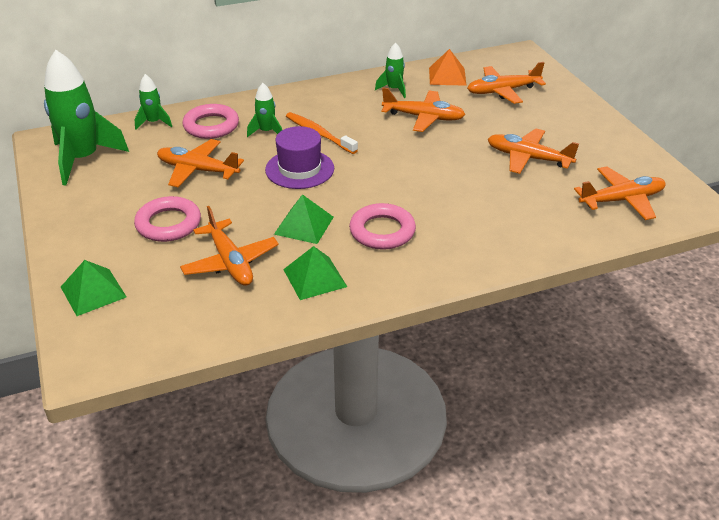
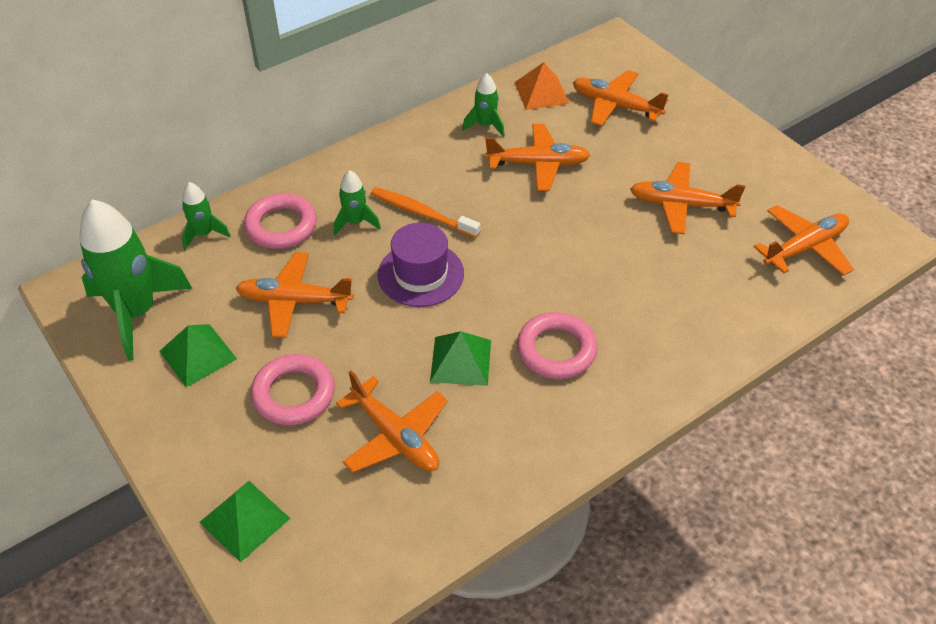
camera: 15 degrees left, 10 degrees up
green pyramid [283,246,347,300] -> green pyramid moved to [159,324,237,387]
orange plane [467,62,546,104] -> orange plane turned 60 degrees clockwise [573,70,668,126]

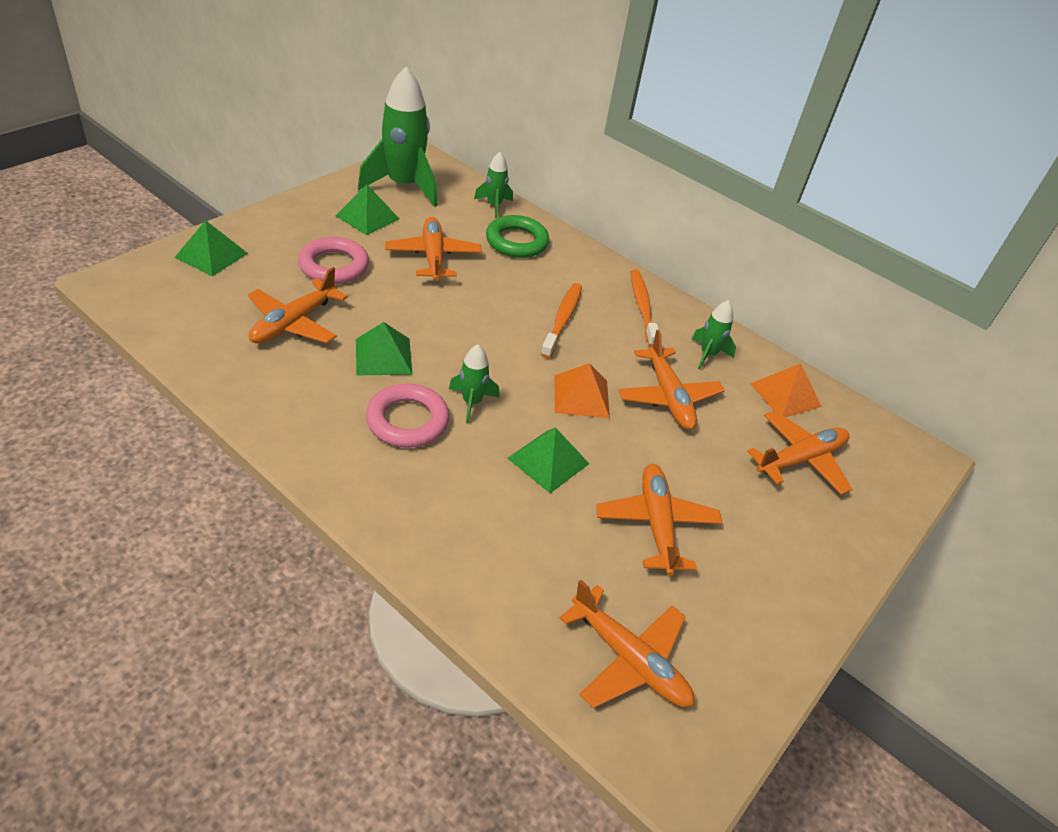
camera: 70 degrees right, 5 degrees down
pink ring [244,193,317,249] -> green ring [486,215,549,258]
green rocket [334,170,381,235] -> green rocket moved to [449,344,499,423]
purple hat [378,223,464,307] -> none
orange plane [573,70,668,126] -> orange plane turned 45 degrees clockwise [747,410,852,495]
none -> green pyramid [507,428,589,493]
none -> orange pyramid [555,363,610,419]
none -> orange toothbrush [631,269,659,347]

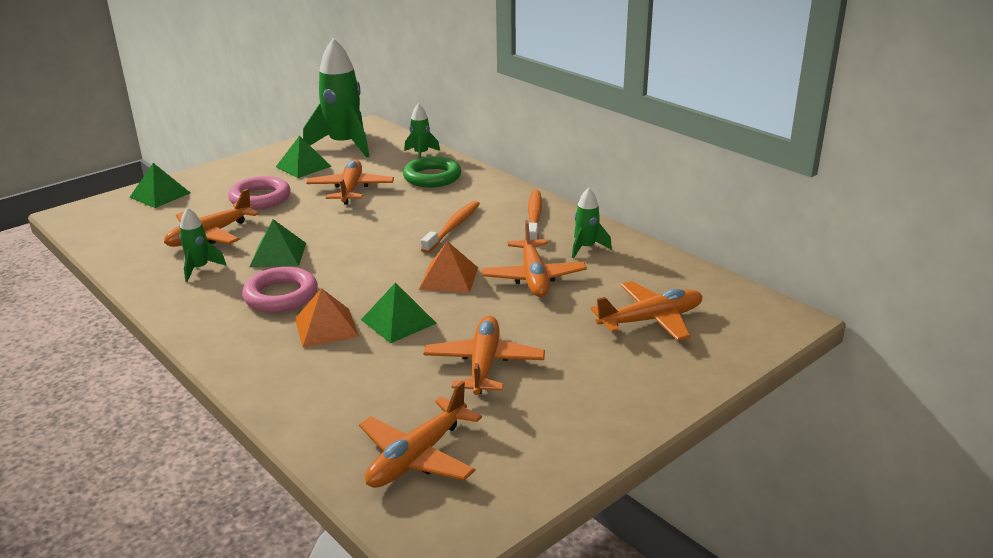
camera: 15 degrees right, 15 degrees down
green rocket [449,344,499,423] -> green rocket moved to [179,207,227,282]
orange plane [560,580,694,708] -> orange plane turned 75 degrees clockwise [359,381,482,488]
orange pyramid [750,363,822,417] -> orange pyramid moved to [295,288,359,347]

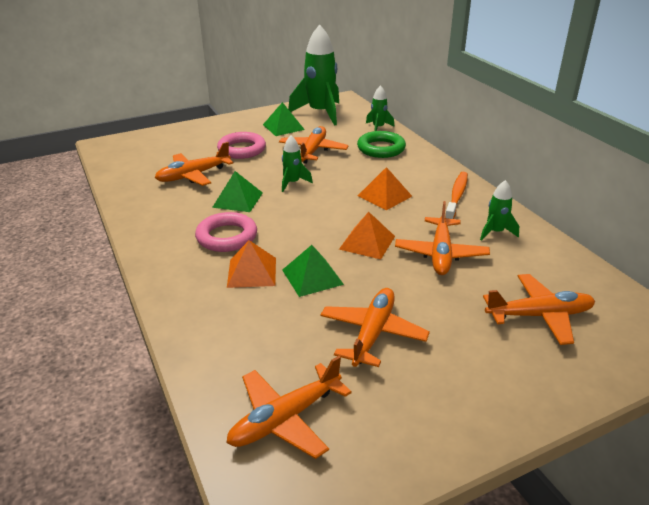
camera: 15 degrees right, 5 degrees up
green pyramid [129,163,190,208] -> none
green rocket [179,207,227,282] -> green rocket moved to [282,136,313,192]
orange toothbrush [421,201,480,253] -> orange pyramid [358,167,412,210]

